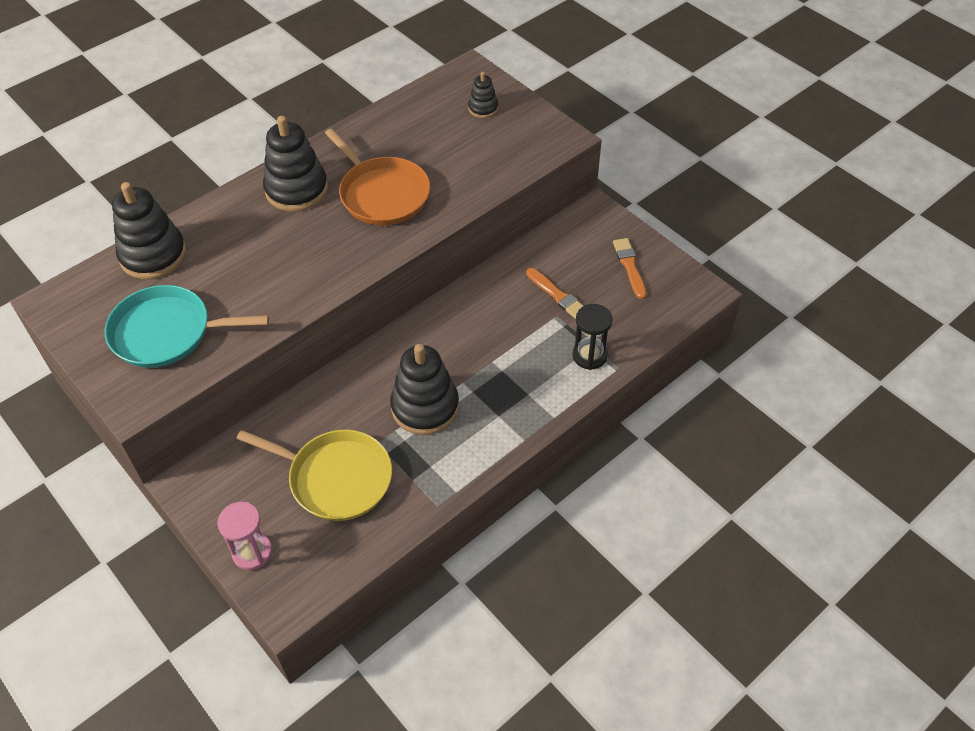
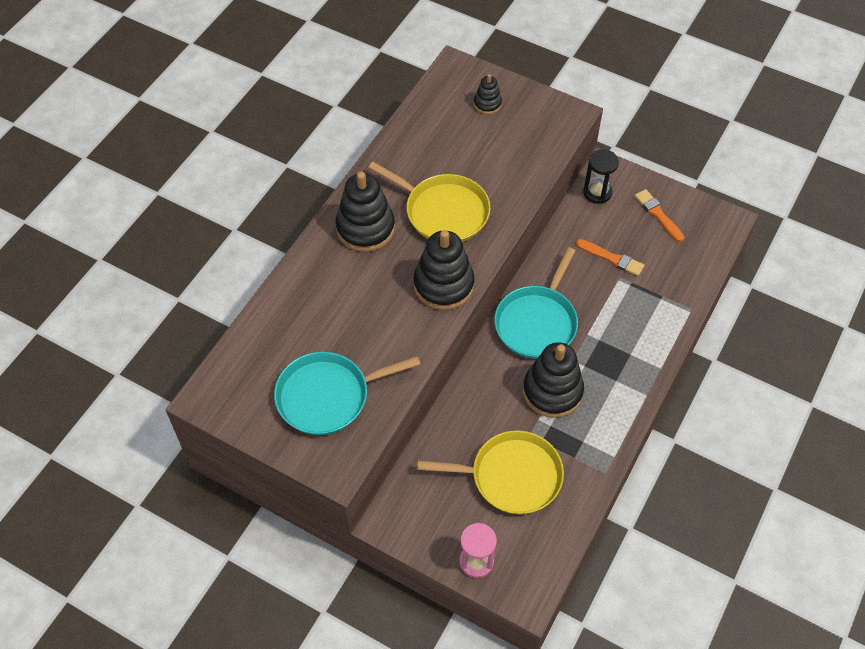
camera: 20 degrees left, 5 degrees up
black stacking toy [112,182,186,280] -> black stacking toy moved to [413,230,475,310]
orange pan [325,128,430,225] -> yellow pan [368,162,491,242]
black hourglass [572,304,613,370] -> black hourglass moved to [583,149,619,204]
none -> turquoise pan [494,247,578,359]

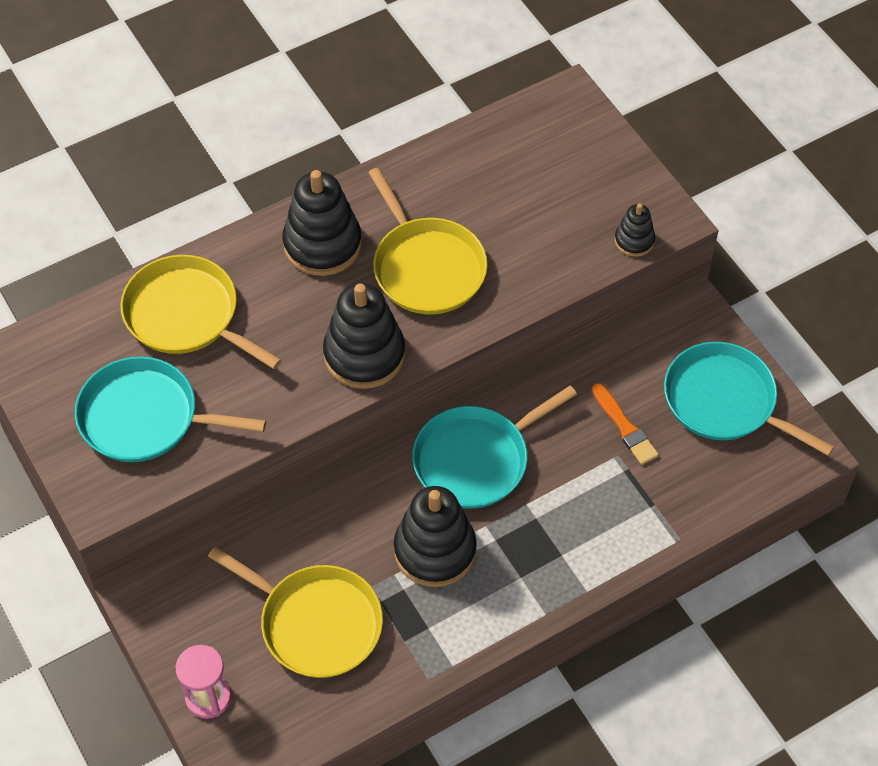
camera: 30 degrees right, 0 degrees up
black stacking toy [474,74,502,114] -> black stacking toy moved to [615,204,655,257]
black hourglass [583,149,619,204] -> none
orange brush [635,189,684,242] -> turquoise pan [664,342,834,456]
none -> yellow pan [120,255,282,369]

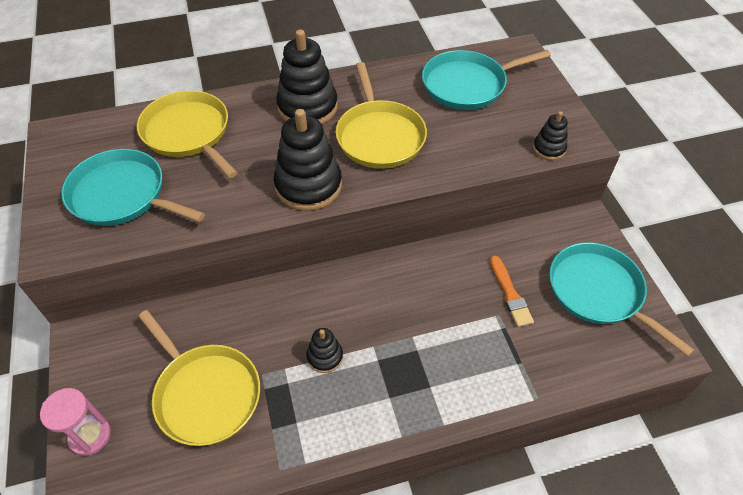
camera: 15 degrees right, 5 degrees down
black stacking toy [394,486,477,587] -> black stacking toy [307,328,343,373], size x0.51
turquoise pan [412,385,577,509] -> turquoise pan moved to [422,50,551,110]

